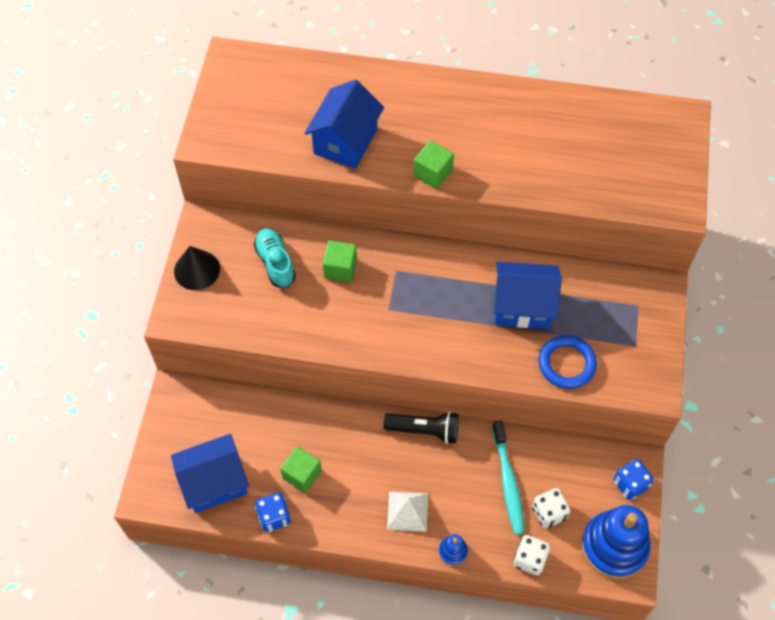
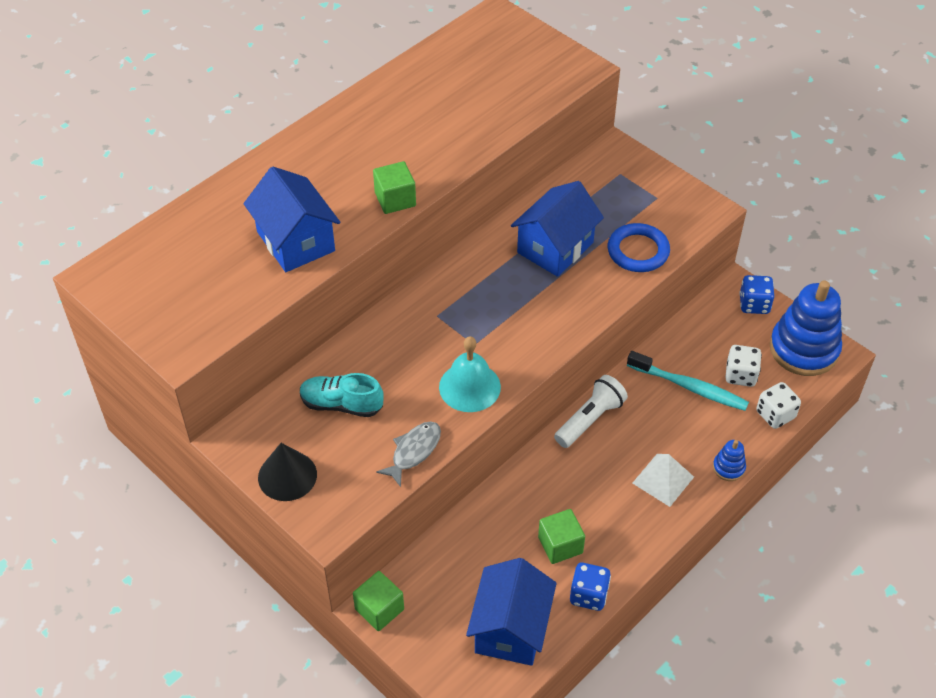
camera: 55 degrees left, 10 degrees down
green cube [323,241,357,282] -> green cube moved to [353,571,404,631]
black flashlight [383,412,458,444] -> white flashlight [554,375,628,448]
none -> grey fish [376,422,441,487]
none -> turquoise bell [439,336,501,412]

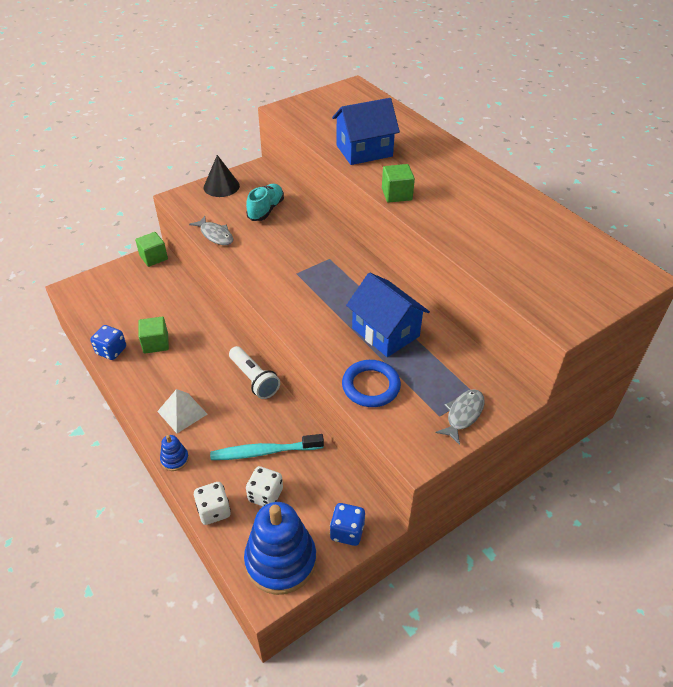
camera: 100 degrees right, 5 degrees down
turquoise bell [439,336,501,412] -> none
blue house [466,558,557,666] -> none
turquoise toothbrush [627,351,749,411] -> turquoise toothbrush turned 45 degrees clockwise [210,434,324,460]
none -> grey fish [436,389,485,445]

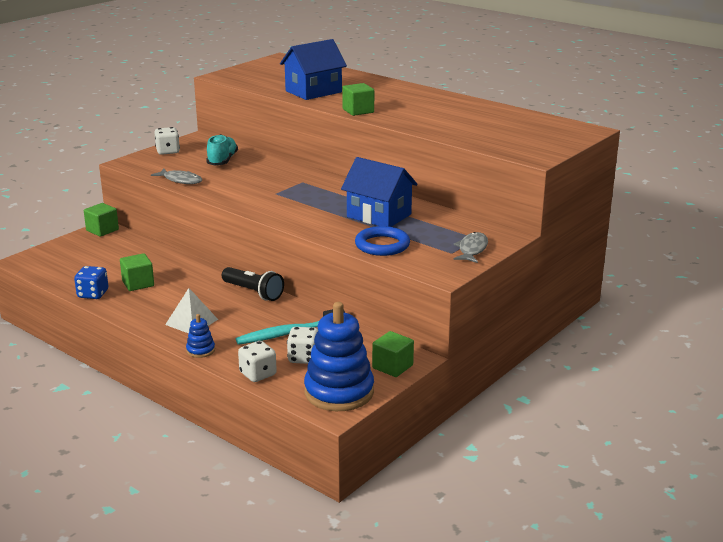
camera: 15 degrees left, 20 degrees down
black cone [204,155,240,197] -> white dice [154,127,180,155]
white flashlight [229,346,280,399] -> black flashlight [222,267,284,301]
blue dice [330,503,365,546] -> green cube [372,331,414,377]

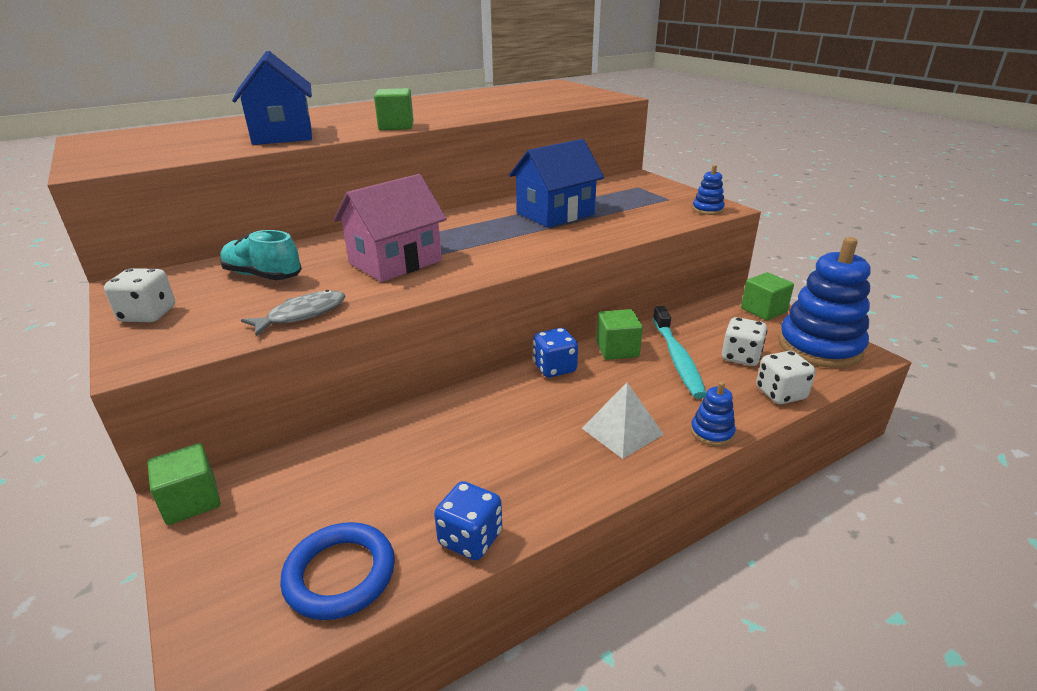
camera: 70 degrees left, 5 degrees up
green cube [120,253,154,291] -> green cube moved to [596,309,643,360]
black flashlight [222,267,284,301] -> blue dice [533,328,578,378]
blue ring [355,226,410,256] -> blue ring moved to [280,522,395,620]
grey fish [453,232,488,263] -> none
none -> pink house [333,174,447,282]
none -> blue stacking toy [692,165,725,215]

